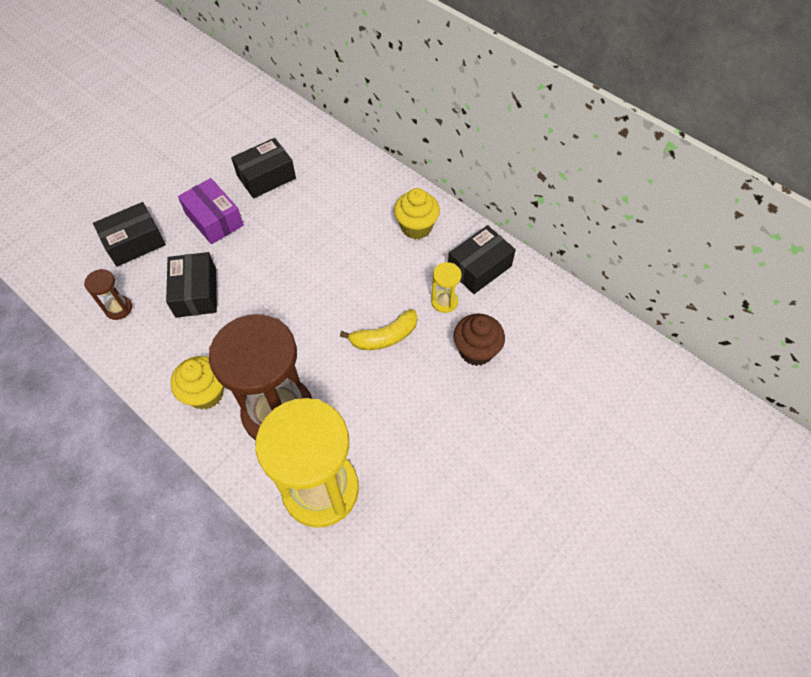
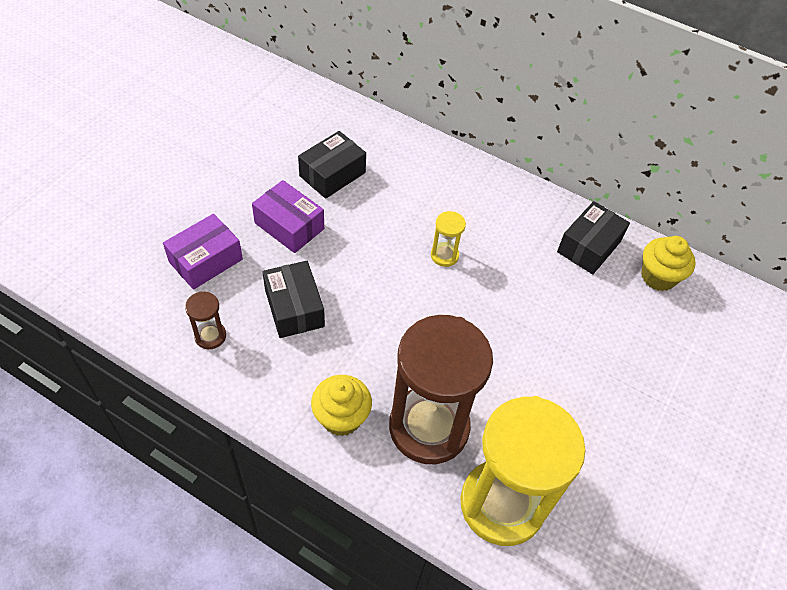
camera: 15 degrees left, 5 degrees down
black box [93,202,166,267] -> purple box [163,214,243,290]
yellow banana [340,309,417,350] -> none
yellow cupcake [394,188,440,239] -> yellow cupcake moved to [641,236,695,291]
yellow hourglass [431,262,462,313] -> yellow hourglass moved to [431,211,466,267]
brown cupcake [453,313,505,366] -> none

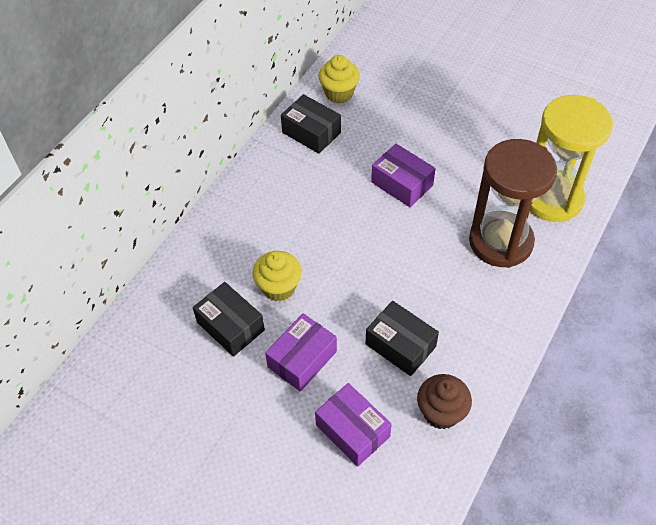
camera: 85 degrees left, 0 degrees up
brown hourglass [185,291,226,349] -> brown cupcake [417,374,472,429]
black box [262,261,325,338] -> black box turned 60 degrees clockwise [365,301,439,376]
yellow cupcake [311,375,372,436] -> yellow cupcake moved to [253,251,302,301]
yellow hourglass [431,211,466,267] -> none
none -> purple box [371,144,436,207]

